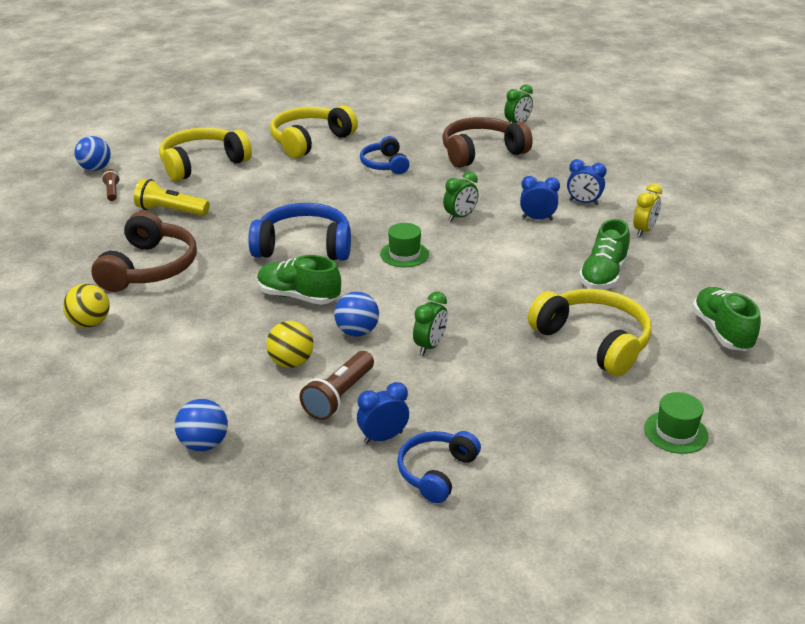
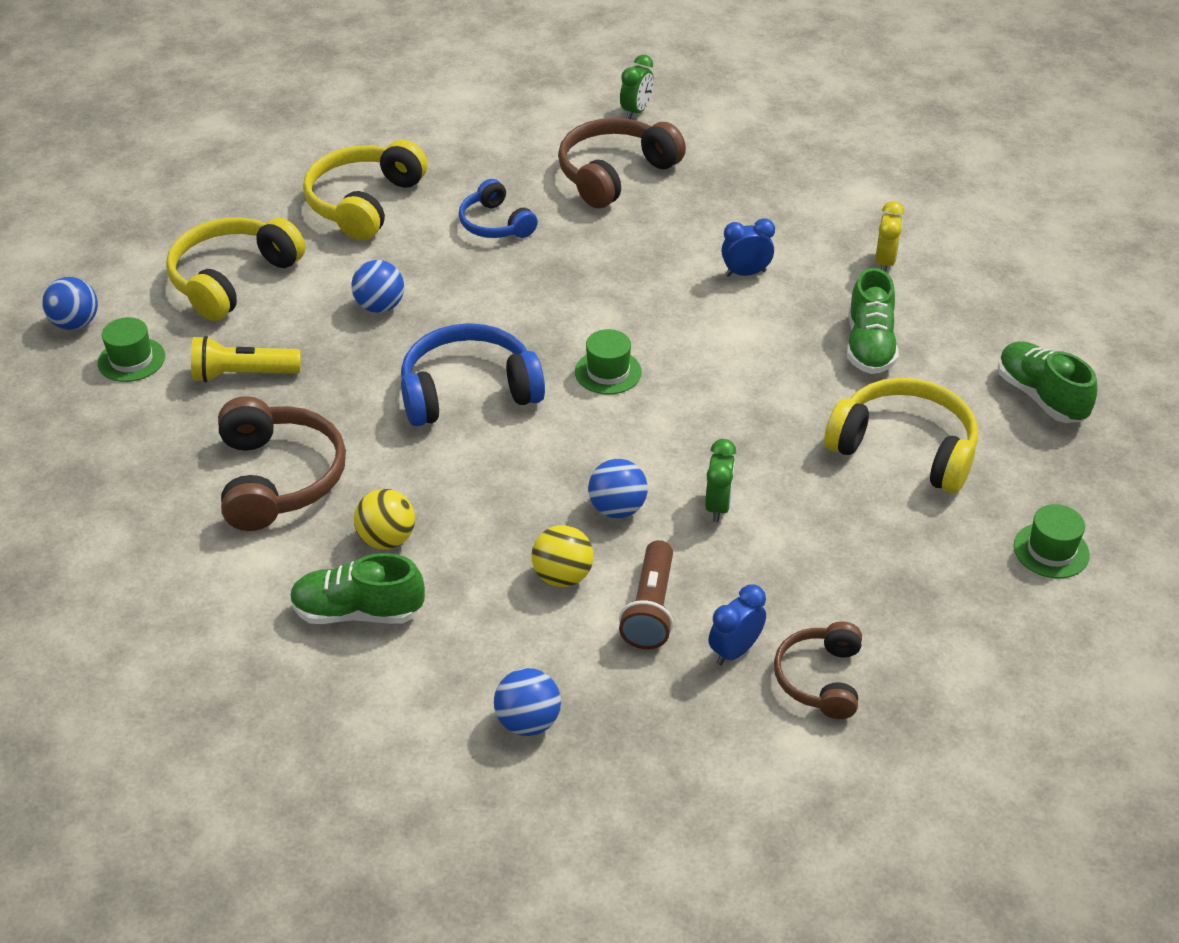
camera: 20 degrees left, 10 degrees up
yellow ball [63,283,110,328] -> yellow ball moved to [354,489,415,549]
brown flashlight [102,169,120,201] -> green hat [98,317,165,382]
green shoe [257,255,341,305] -> green shoe moved to [290,553,425,624]
blue headphones [397,431,481,503] -> brown headphones [774,622,862,719]
green clock [443,171,478,221] -> none
blue clock [567,159,607,205] -> none
none -> blue ball [351,260,404,313]

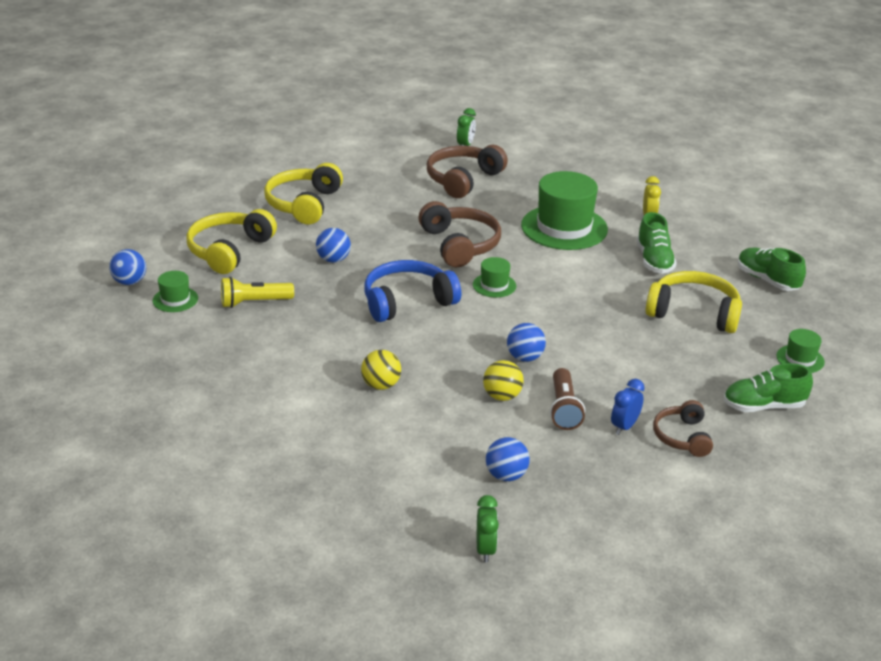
camera: 10 degrees left, 10 degrees down
brown headphones [218,396,346,531] -> brown headphones moved to [418,201,501,267]
green shoe [290,553,425,624] -> green shoe moved to [724,363,813,412]
blue headphones [459,179,538,238] -> none
green clock [705,439,736,522] -> green clock moved to [477,495,499,562]
blue clock [722,218,775,277] -> green hat [521,171,608,250]

